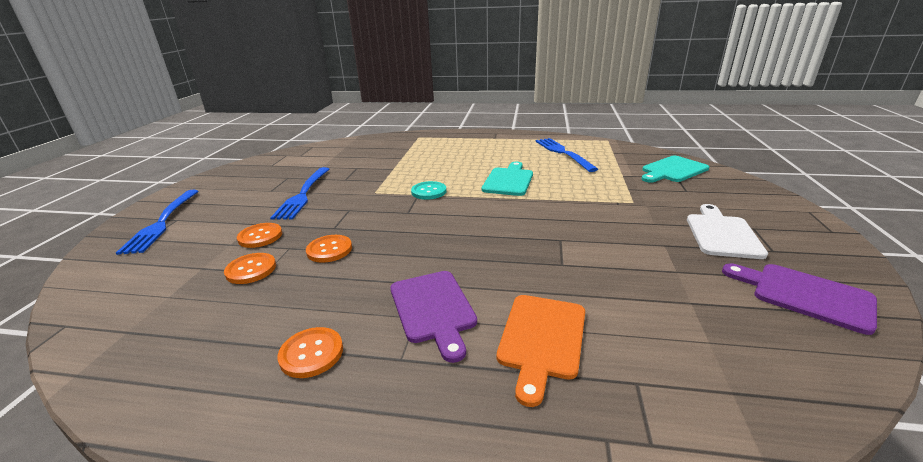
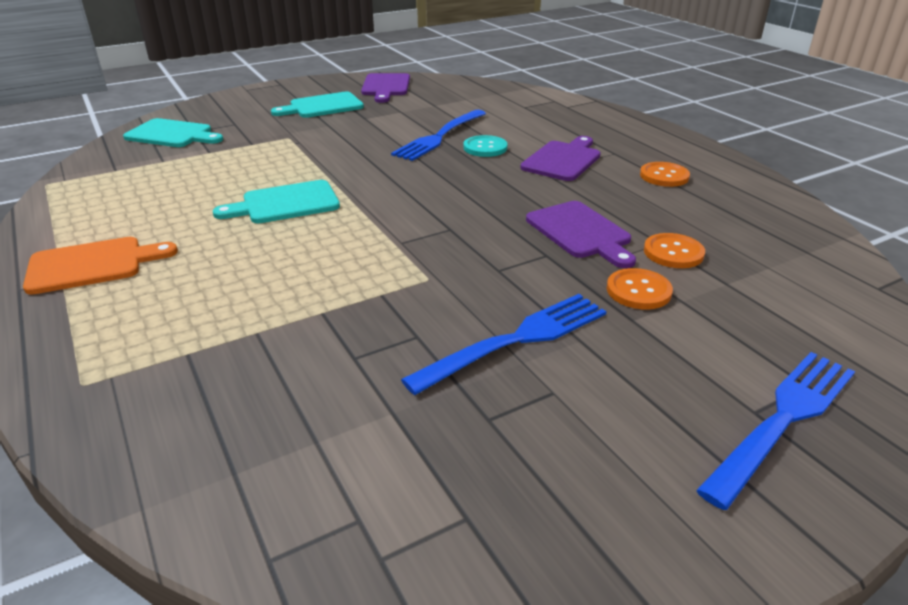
camera: 130 degrees left, 5 degrees up
orange button [306,235,352,263] -> purple cutting board [526,201,636,268]
turquoise button [411,181,446,200] -> turquoise button moved to [463,135,508,157]
orange cutting board [497,295,585,407] -> orange cutting board moved to [23,237,178,295]
blue fork [536,138,598,172] -> blue fork moved to [391,110,486,161]
white cutting board [687,204,768,259] -> turquoise cutting board [271,92,364,118]

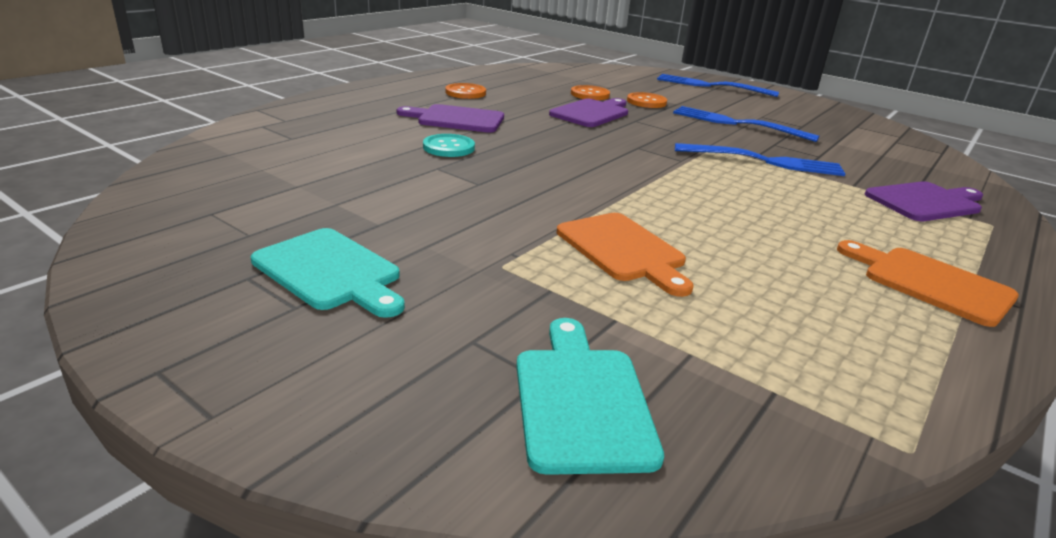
camera: 115 degrees left, 5 degrees down
turquoise cutting board [213,180,340,223] -> none
purple cutting board [361,73,410,103] -> purple cutting board moved to [865,181,983,221]
blue fork [391,110,486,161] -> blue fork moved to [675,143,846,176]
none -> orange cutting board [557,213,694,297]

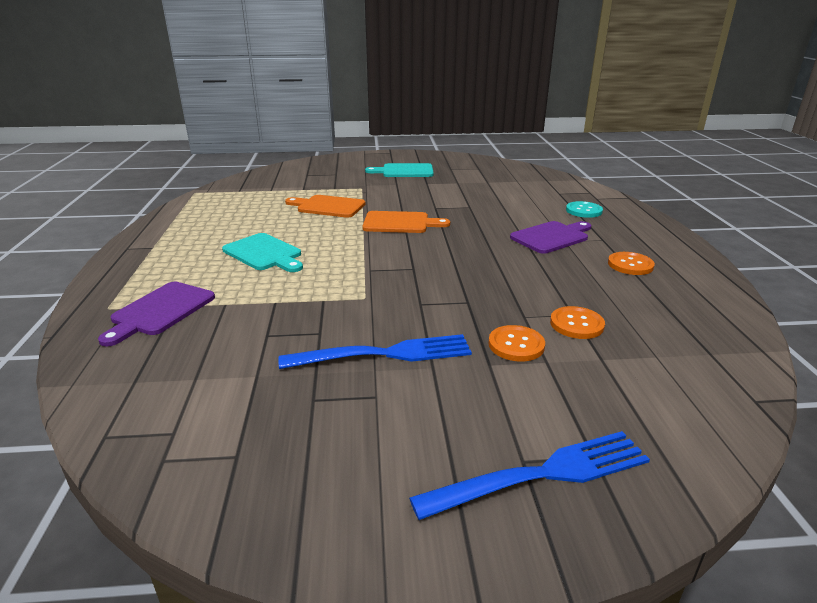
camera: 140 degrees right, 0 degrees up
turquoise button [423,134,475,157] -> turquoise button moved to [566,201,603,218]
turquoise cutting board [516,318,664,475] -> turquoise cutting board moved to [222,233,303,272]
purple cutting board [549,98,628,127] -> none
blue fork [675,143,846,176] -> none
orange cutting board [837,240,1019,327] -> orange cutting board moved to [362,211,450,233]

